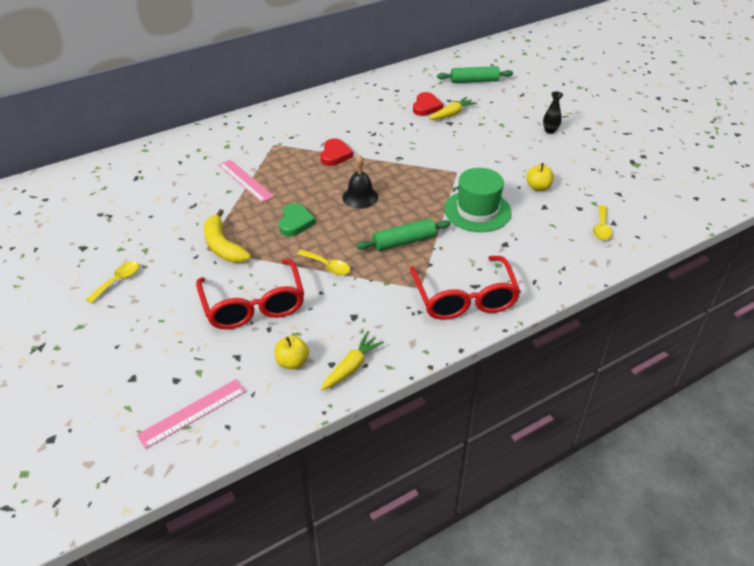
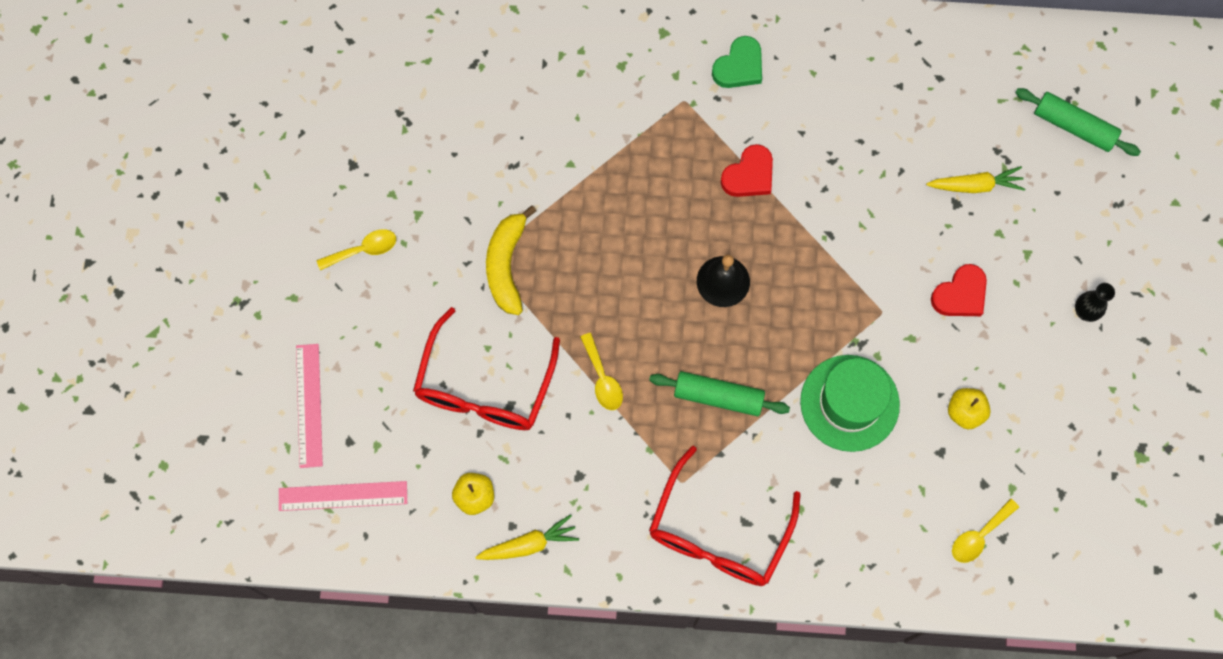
camera: 35 degrees right, 30 degrees up
pink ruler [219,160,274,203] -> pink ruler moved to [296,344,323,468]
green heart [279,203,316,236] -> green heart moved to [712,36,762,88]
red heart [413,92,444,116] -> red heart moved to [931,264,987,316]

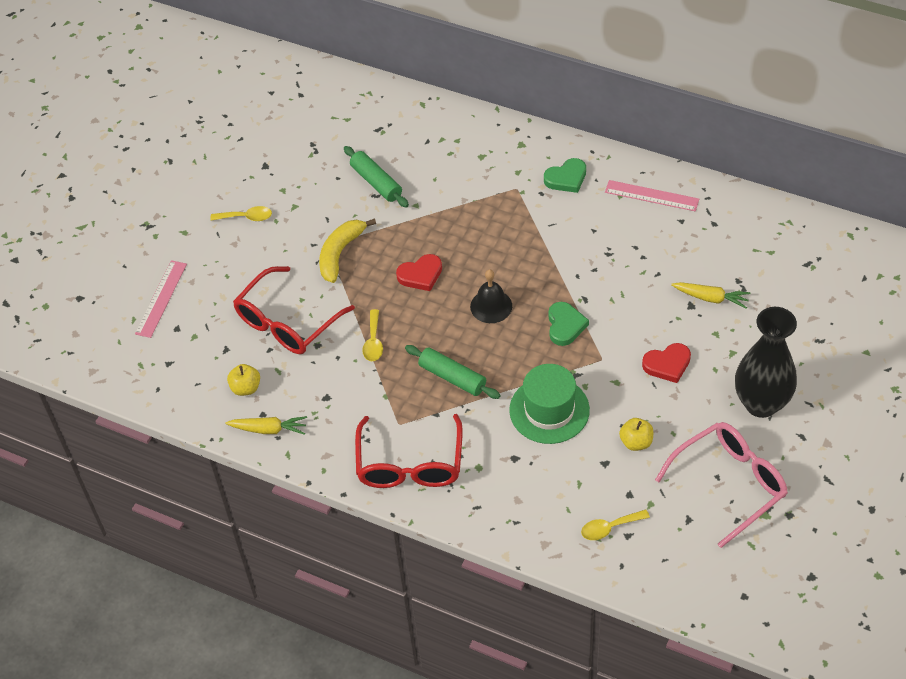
camera: 25 degrees right, 20 degrees down
pink ruler [279,481,407,511] -> pink ruler moved to [605,180,699,211]
red glasses [649,446,800,586] -> red glasses turned 45 degrees counterclockwise [355,414,463,488]
red heart [721,144,773,197] -> red heart moved to [396,254,442,291]
green rolling pin [1015,88,1141,156] -> green rolling pin moved to [344,146,409,208]
black vase [1075,283,1115,322] -> black vase [735,307,797,418], size x2.43
none -> green heart [548,302,589,346]
none -> pink glasses [655,422,788,548]

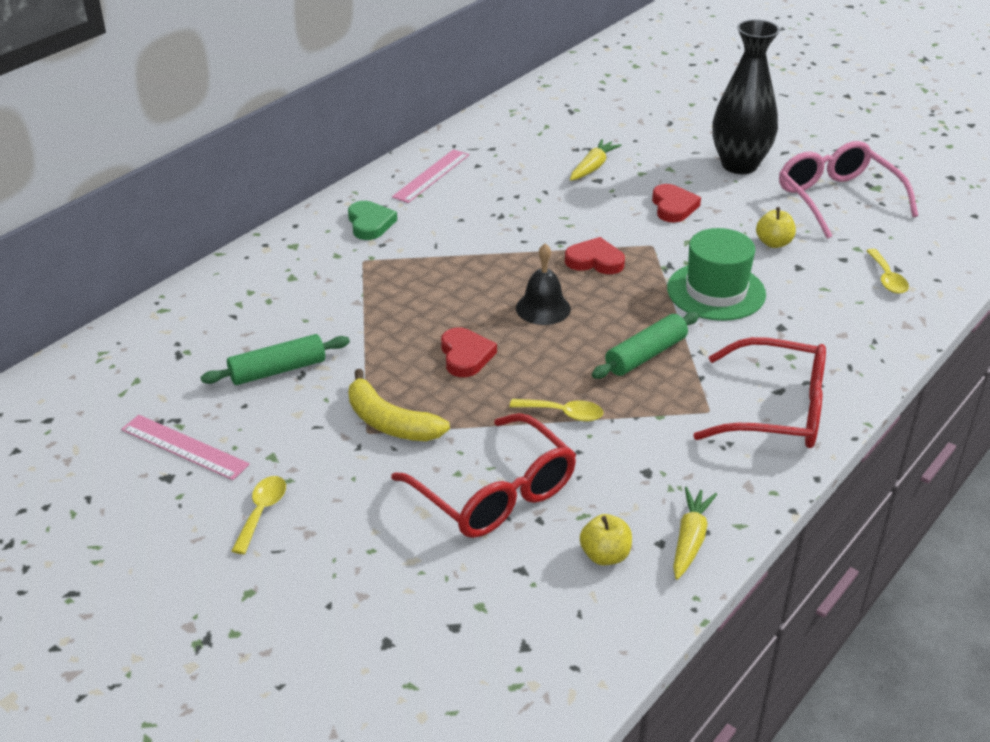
camera: 80 degrees left, 15 degrees down
pink ruler [135,260,187,338] -> pink ruler moved to [121,415,250,480]
green heart [548,302,589,346] -> red heart [565,237,625,274]

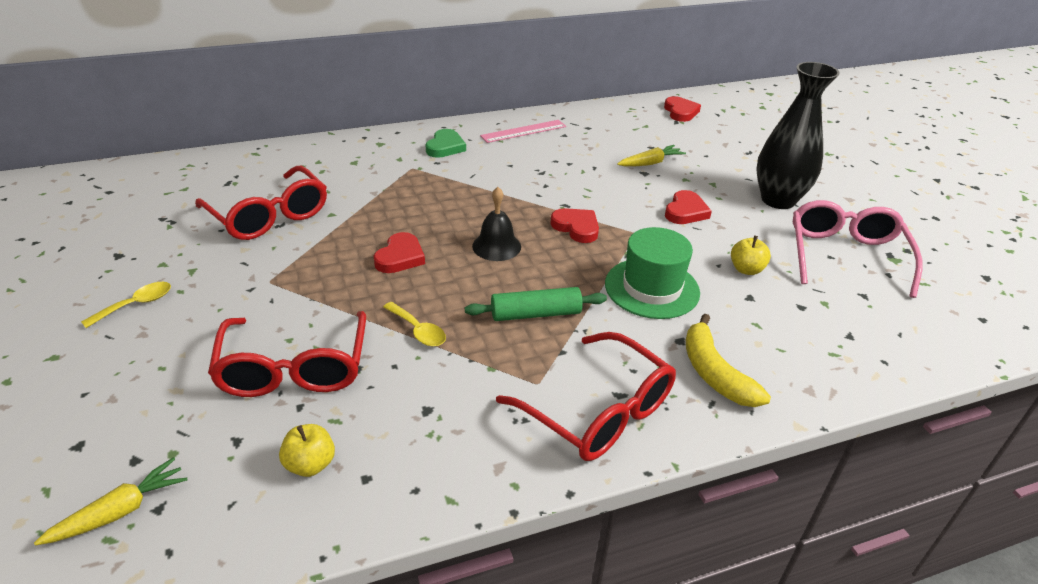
camera: 30 degrees right, 0 degrees up
pink ruler [121,415,250,480] -> none
green rolling pin [200,334,350,385] -> red glasses [195,166,327,240]
yellow banana [348,369,450,441] -> yellow banana moved to [686,314,771,407]
yellow carrot [673,487,717,580] -> yellow carrot moved to [34,457,187,546]
yellow spoon [866,249,909,294] -> none
none -> red heart [664,96,701,122]

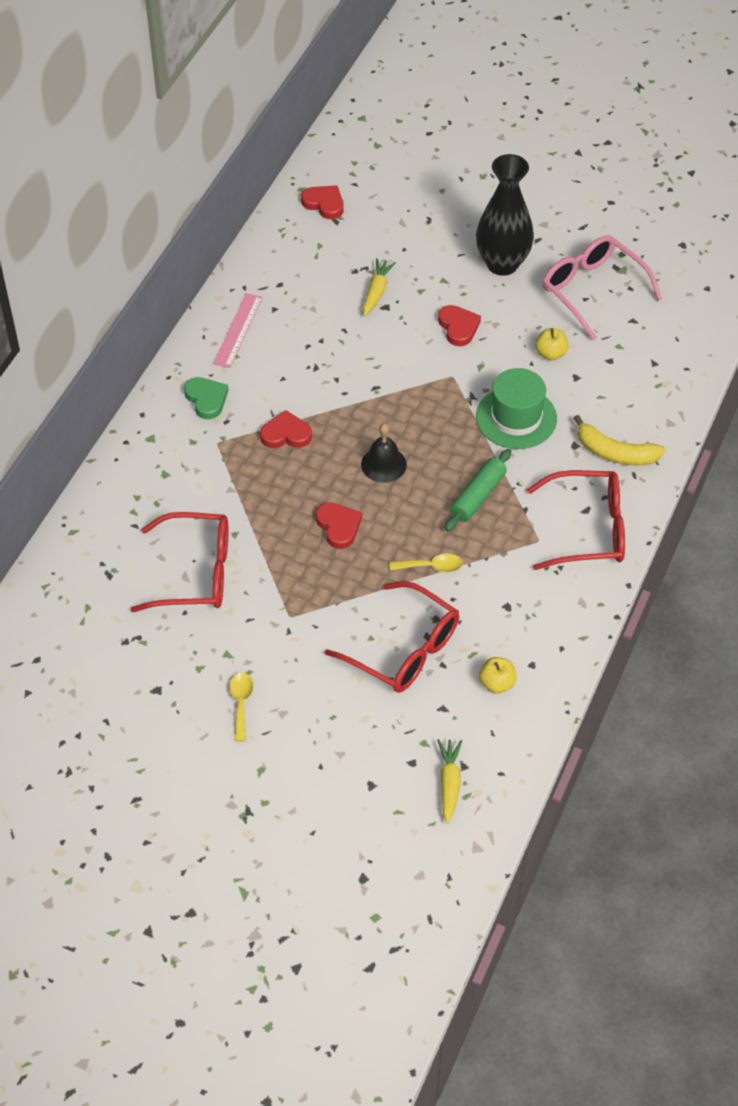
camera: 45 degrees left, 15 degrees up
red heart [550,208,599,243] -> red heart moved to [260,410,312,448]

